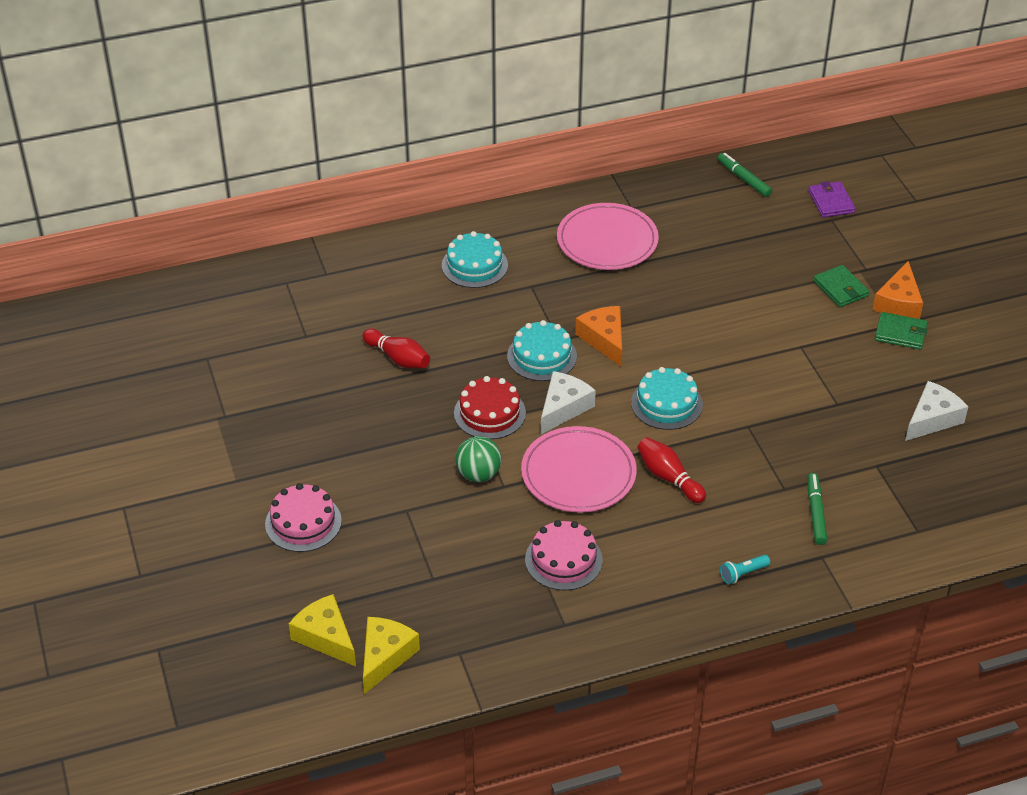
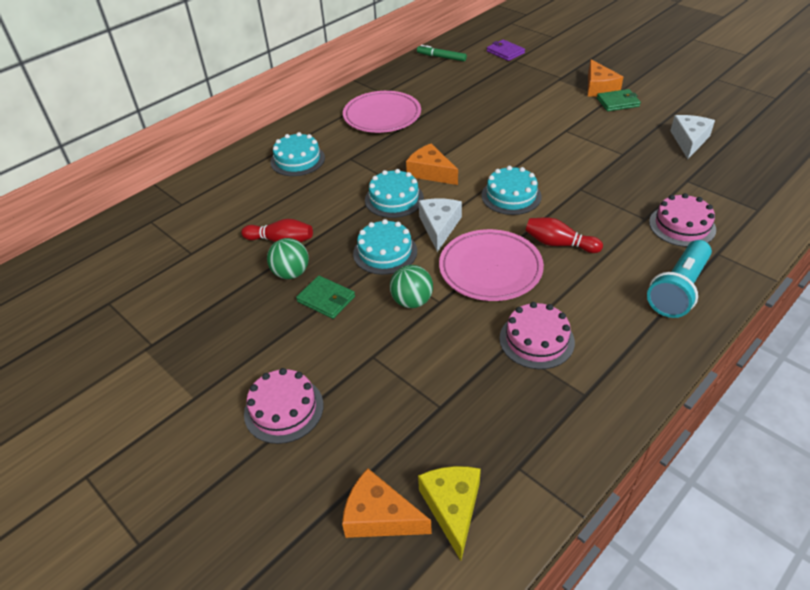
camera: 25 degrees left, 0 degrees up
yellow cheese [289,594,356,667] -> orange cheese [342,468,432,538]
red cake [454,376,526,439] -> turquoise cake [353,219,417,275]
turquoise flashlight [720,555,770,584] -> turquoise flashlight [647,240,712,318], size x2.22
green marker [807,473,828,545] -> pink cake [649,193,716,247]
green wallet [813,265,869,307] -> green wallet moved to [296,276,355,319]
none -> green ball [267,238,309,279]

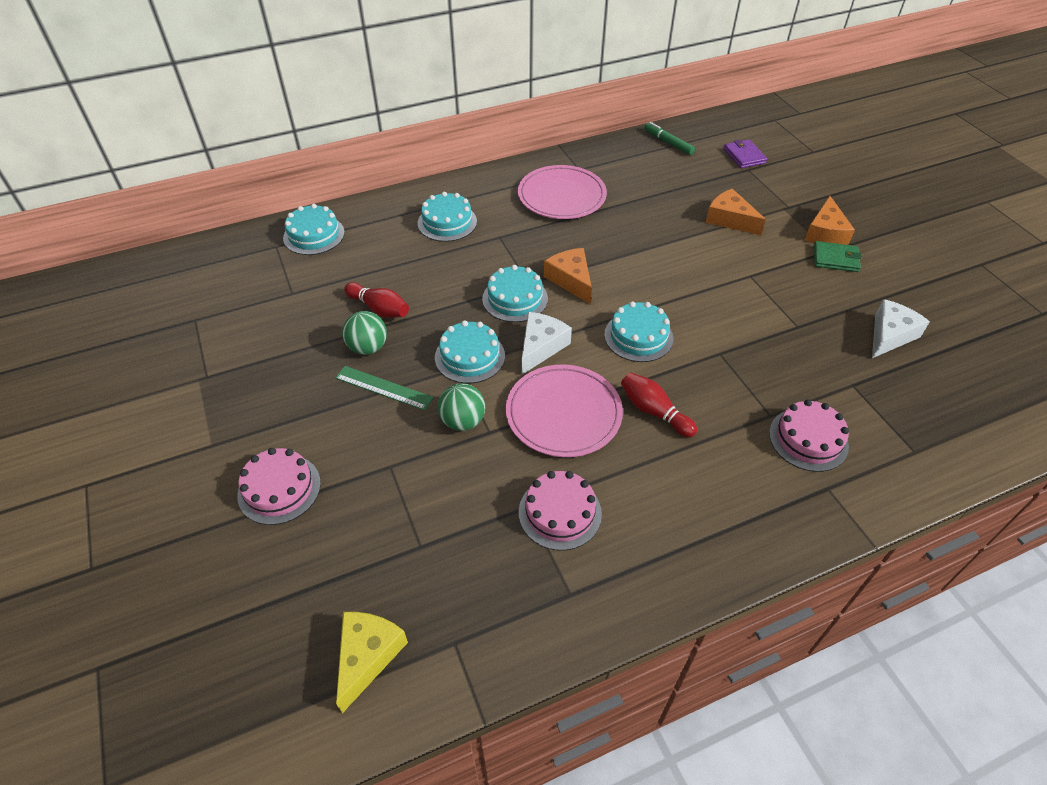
camera: 20 degrees right, 5 degrees up
green wallet [296,276,355,319] -> green ruler [335,366,434,411]
orange cheese [342,468,432,538] -> orange cheese moved to [706,189,766,235]
turquoise flashlight [647,240,712,318] -> none
none -> turquoise cake [283,204,345,255]

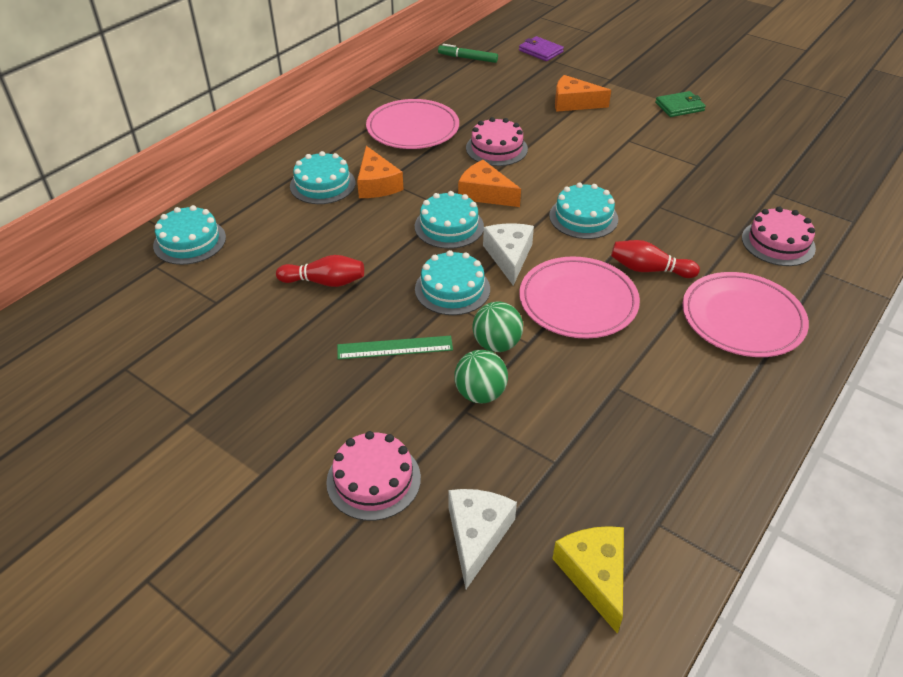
camera: 30 degrees left, 5 degrees down
green ball [342,311,387,355] -> green ball moved to [454,350,508,404]
pink cake [519,471,602,550] -> pink cake moved to [466,117,528,166]
orange cheese [805,196,855,245] -> orange cheese moved to [357,146,404,198]
white cheese [872,299,930,358] -> white cheese moved to [448,489,517,589]
none -> pink plate [682,272,809,357]

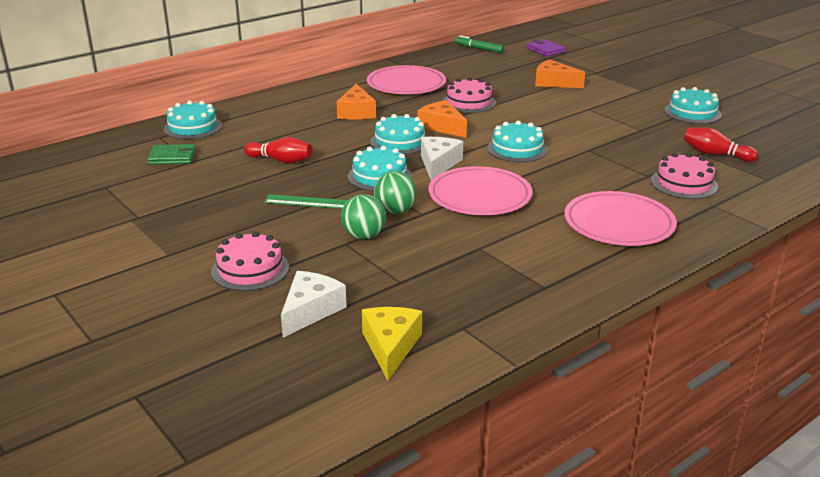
camera: 15 degrees right, 15 degrees down
turquoise cake [290,151,356,204] -> turquoise cake moved to [664,87,722,124]
red bowling pin [611,240,700,278] -> red bowling pin moved to [684,127,758,162]
green wallet [655,91,706,117] -> green wallet moved to [148,144,196,165]

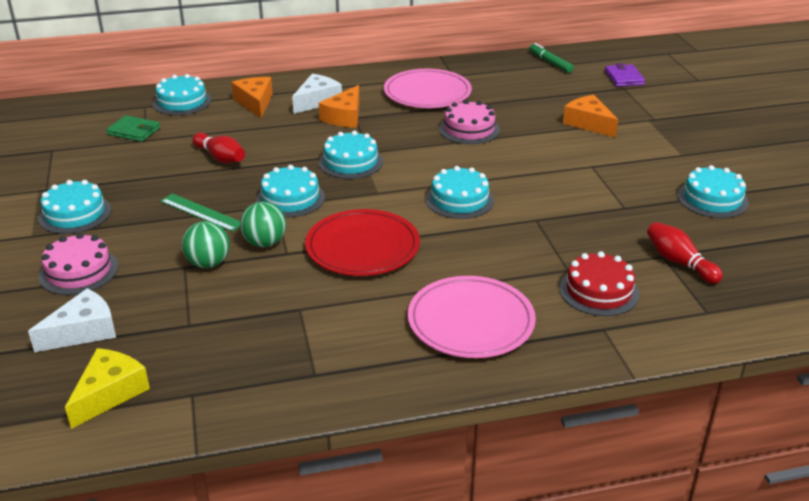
camera: 25 degrees right, 5 degrees up
orange cheese [418,100,467,137] -> orange cheese moved to [231,77,273,118]
white cheese [421,137,463,181] -> white cheese moved to [292,74,342,114]
pink plate [429,166,533,215] -> red plate [305,209,420,276]
pink cake [651,153,718,199] -> red cake [560,251,639,316]
none -> turquoise cake [38,180,111,234]

